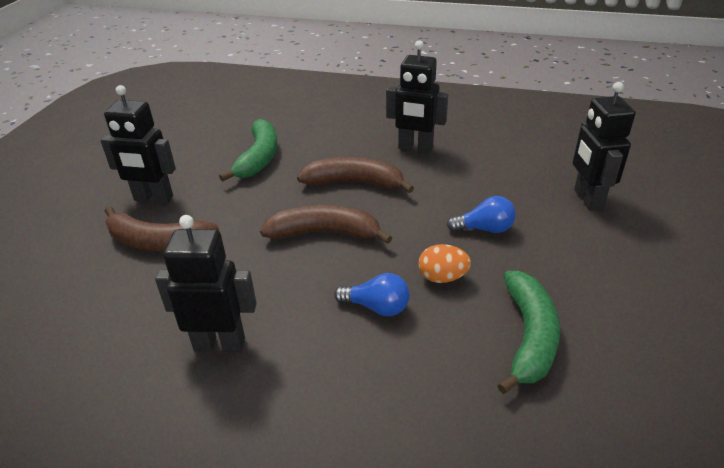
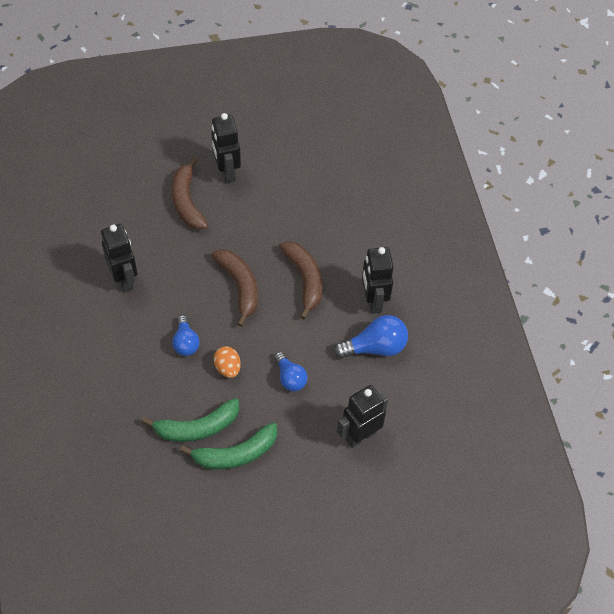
camera: 60 degrees right, 20 degrees up
green banana [219,119,277,182] -> green banana moved to [180,422,277,469]
none -> blue light bulb [334,315,408,359]

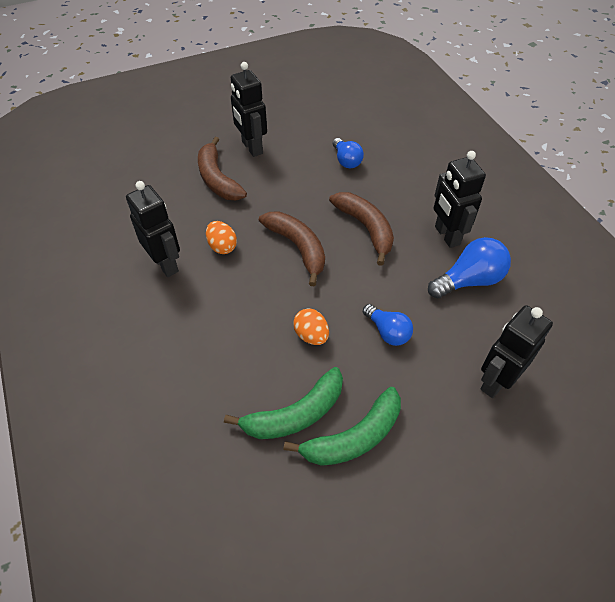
camera: 10 degrees left, 5 degrees down
blue light bulb [172,315,200,356] -> blue light bulb moved to [332,138,364,168]
none -> orange egg [206,221,237,254]

